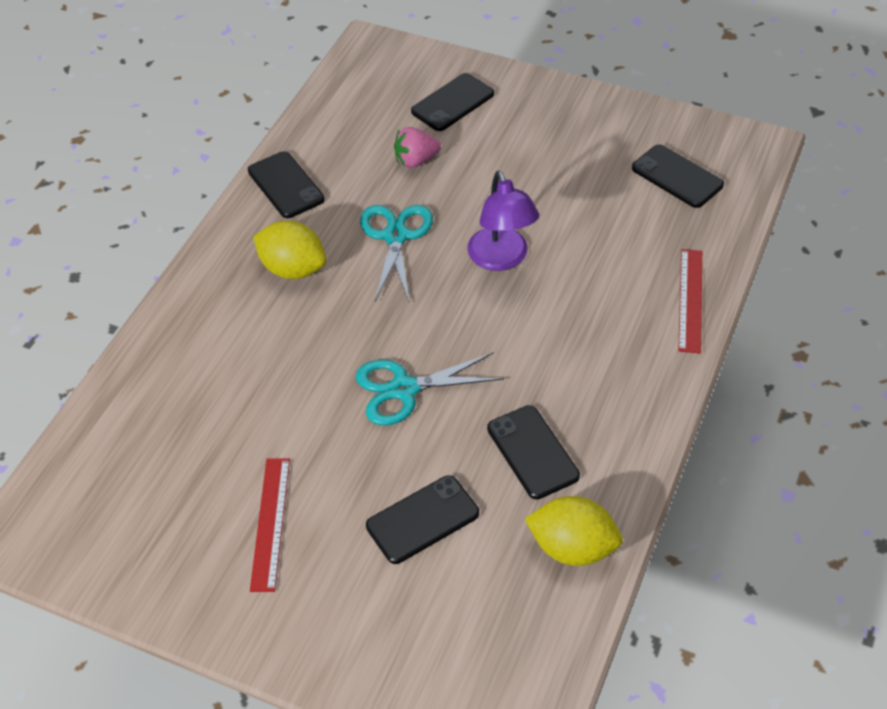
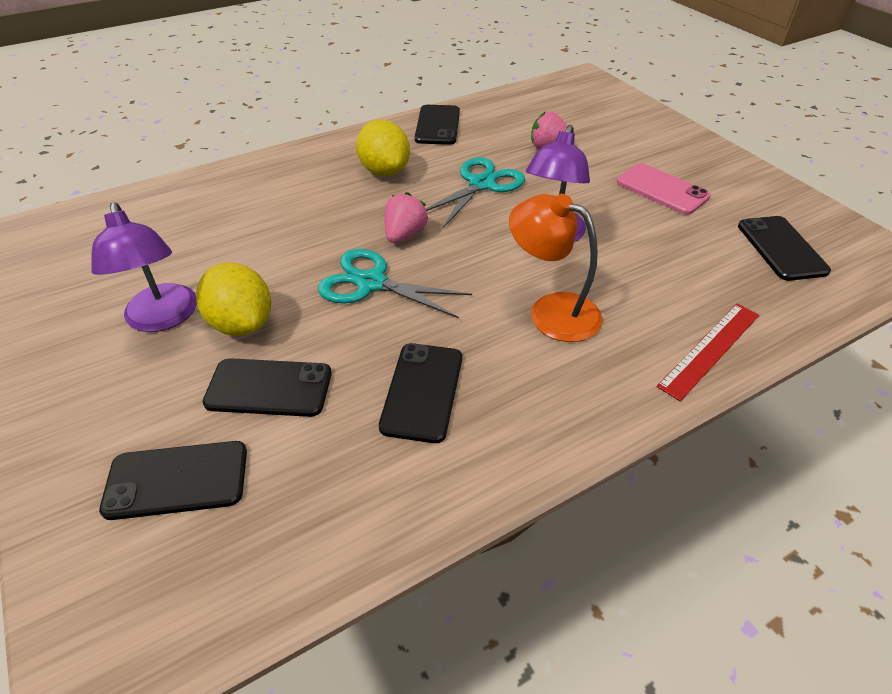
camera: 35 degrees right, 5 degrees down
red ruler [250,458,290,592] -> purple lamp [91,202,197,332]
black phone [411,73,494,131] -> black phone moved to [99,441,247,520]
yellow lemon [525,496,623,566] -> yellow lemon moved to [196,263,271,336]
none -> pink strawberry [384,192,428,243]
none -> orange lamp [509,194,602,342]
none -> pink phone [617,163,711,215]

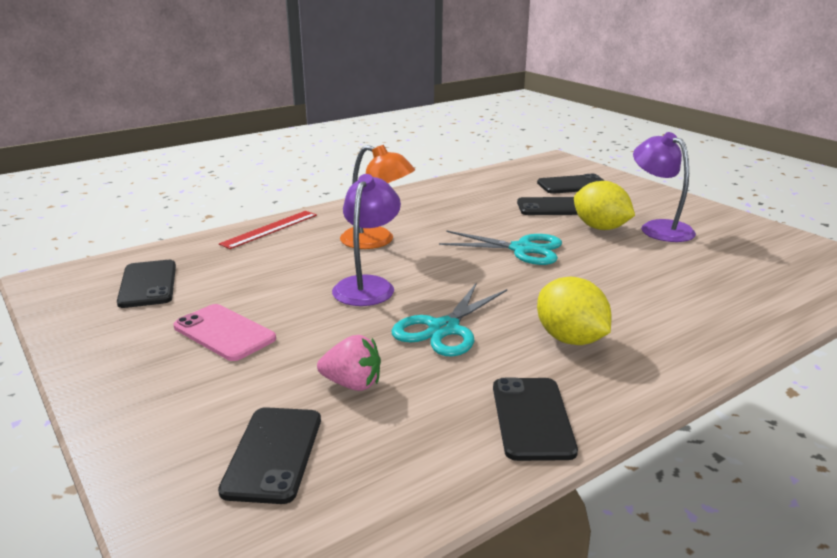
camera: 175 degrees right, 20 degrees down
black phone [379,343,462,443] -> black phone moved to [218,407,321,504]
pink strawberry [384,192,428,243] -> none

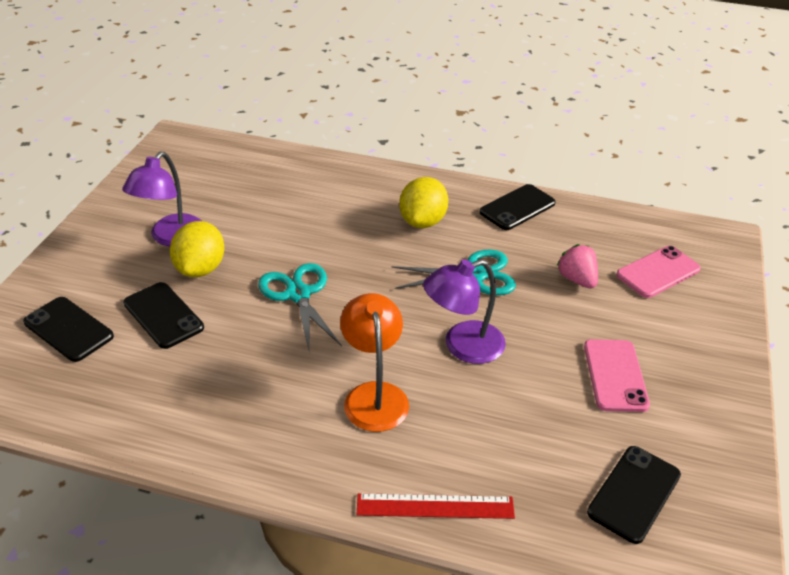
camera: 130 degrees left, 15 degrees up
black phone [218,407,321,504] -> pink phone [616,246,701,298]

